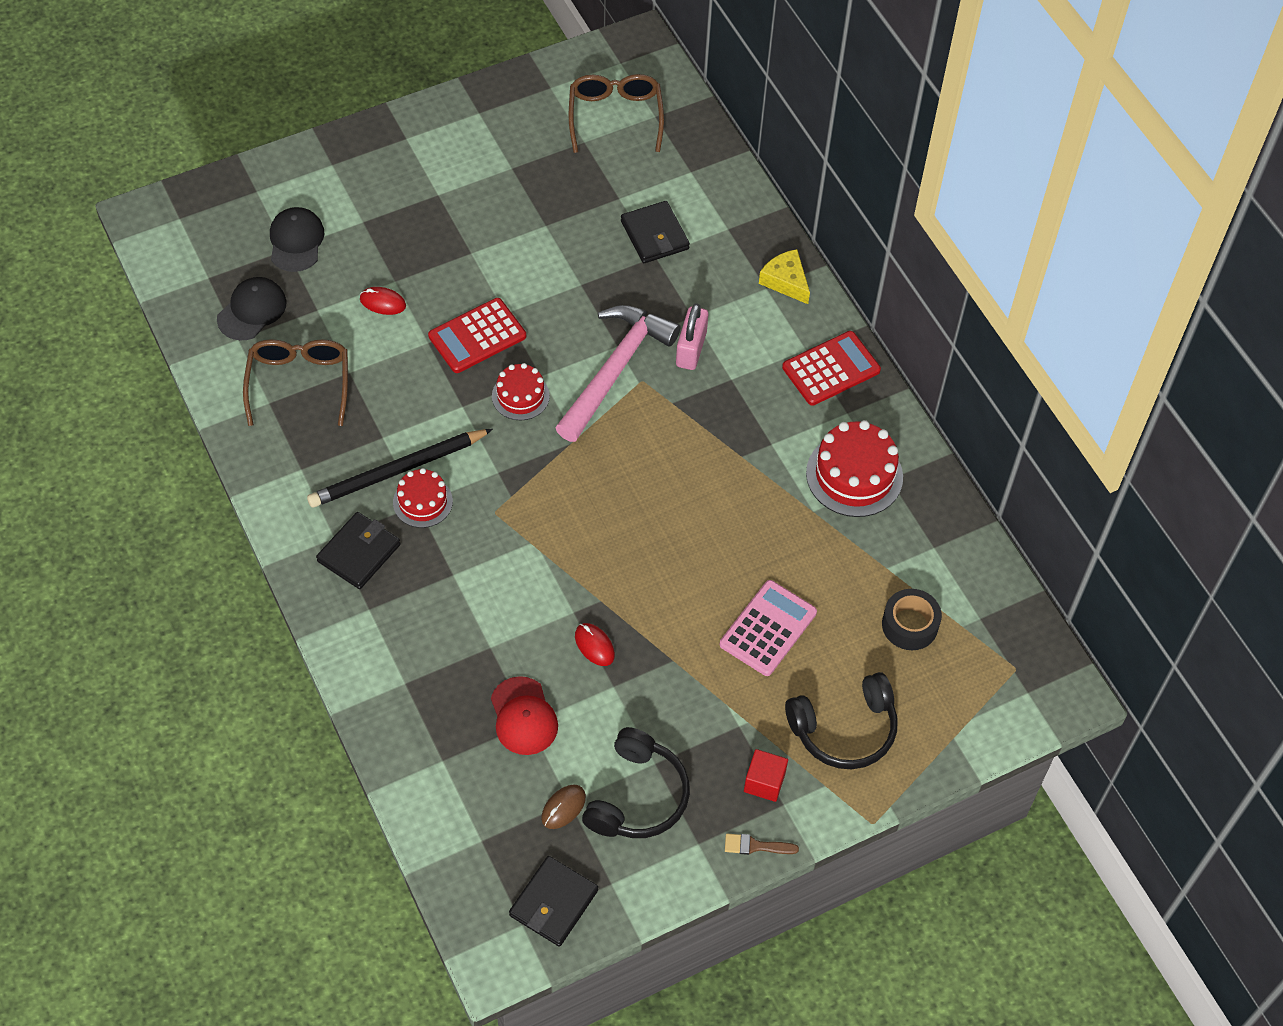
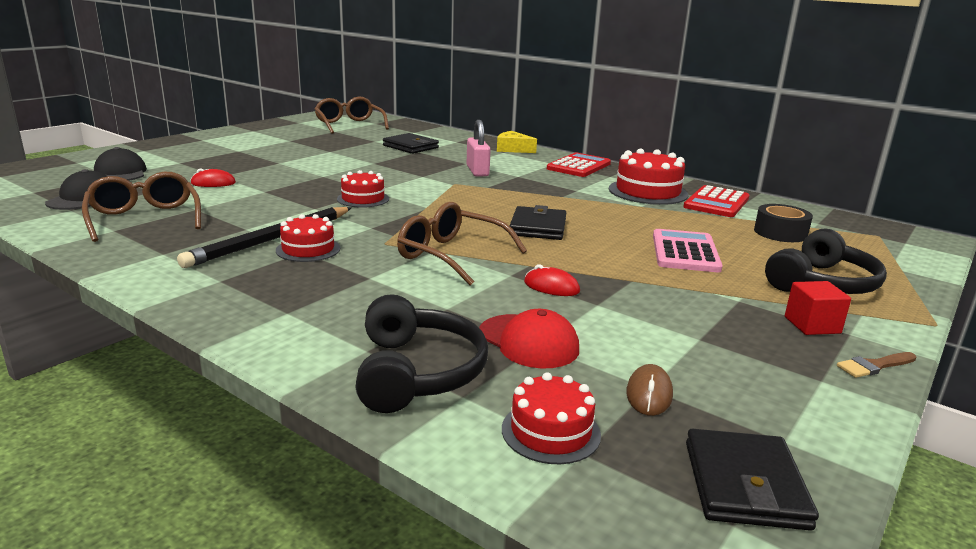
camera: 25 degrees left, 35 degrees down
black wallet [316,512,401,589] -> black wallet moved to [509,205,566,240]
red calculator [428,298,526,373] -> red calculator moved to [683,185,749,217]
pink hammer [556,305,681,442] -> none
black headphones [582,727,690,838] -> black headphones moved to [355,294,488,413]
none -> brown glasses [397,202,527,286]
none -> red cake [502,372,601,464]

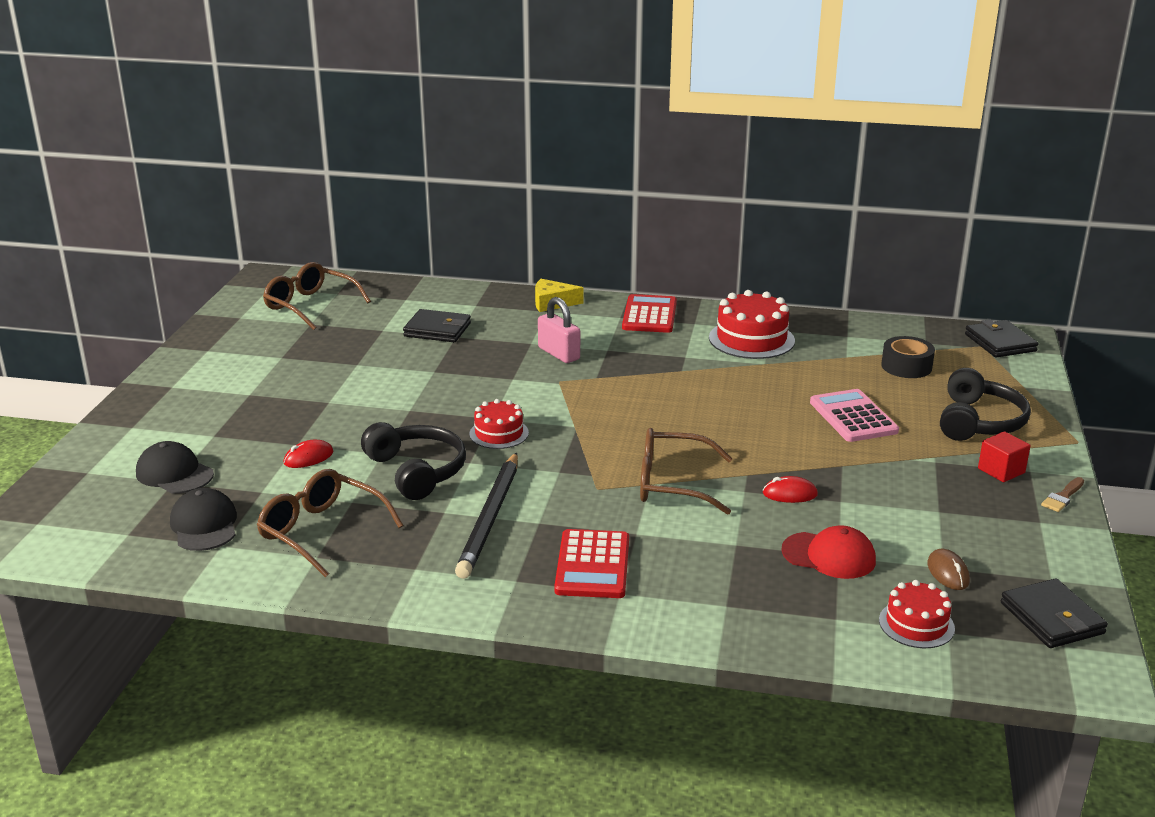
camera: 25 degrees left, 5 degrees up
red cake [276,214,340,262] -> none
black headphones [355,294,488,413] -> black headphones moved to [361,422,466,500]
black wallet [509,205,566,240] -> black wallet moved to [965,319,1038,358]
red calculator [683,185,749,217] -> red calculator moved to [554,529,629,598]

